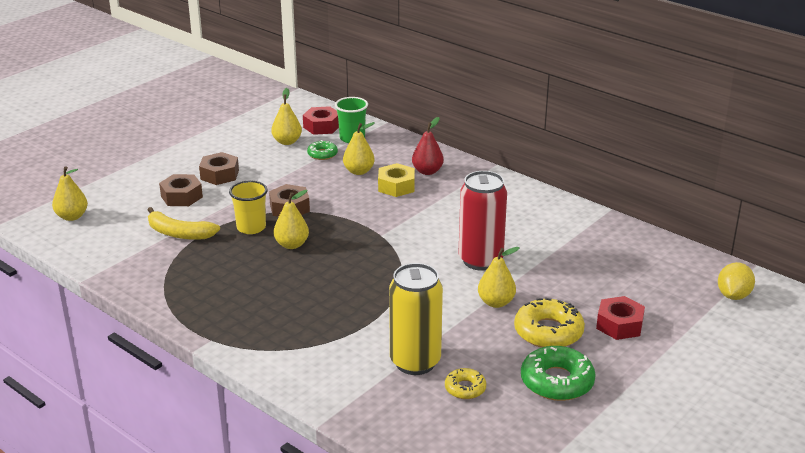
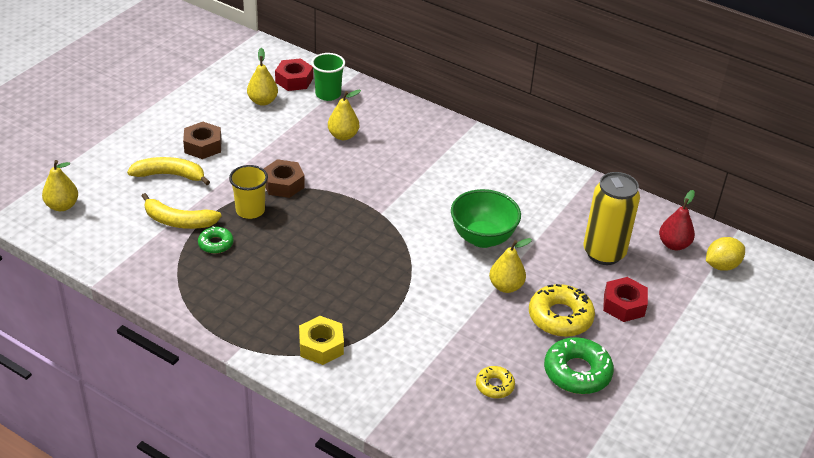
camera: 10 degrees left, 10 degrees up
brown nut [159,174,203,206] -> yellow banana [127,157,210,185]
yellow pear [273,190,309,249] -> none
green donut [307,140,338,160] -> green donut moved to [198,226,233,254]
yellow nut [378,163,415,197] -> yellow nut moved to [299,316,344,365]
yellow can [389,263,443,375] -> yellow can moved to [583,172,640,265]
red pear [412,117,444,175] -> red pear moved to [659,190,695,250]
red can [459,171,507,271] -> green bowl [451,189,521,248]
yellow lemon [718,262,755,300] -> yellow lemon turned 45 degrees clockwise [706,237,745,271]

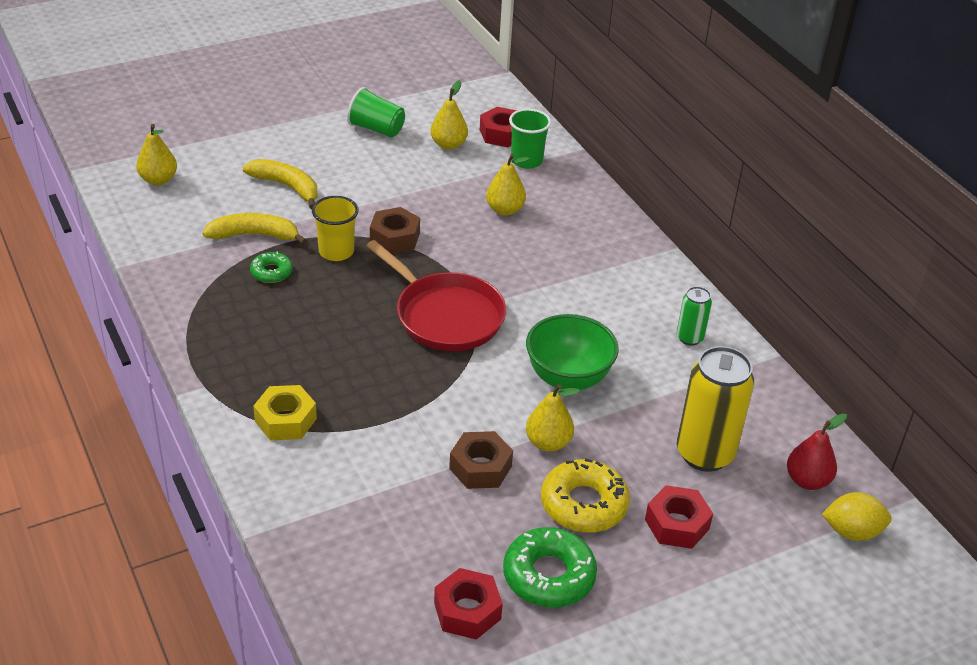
camera: 30 degrees right, 0 degrees up
yellow banana [142,193,221,229] -> yellow banana turned 135 degrees clockwise [203,213,307,245]
brown nut [183,122,222,159] -> brown nut moved to [449,431,513,489]
yellow donut [476,366,515,398] -> none
none -> green cup [347,87,405,138]
none -> red pan [366,240,506,351]
none -> red nut [434,568,503,640]
none -> green can [677,286,712,346]

